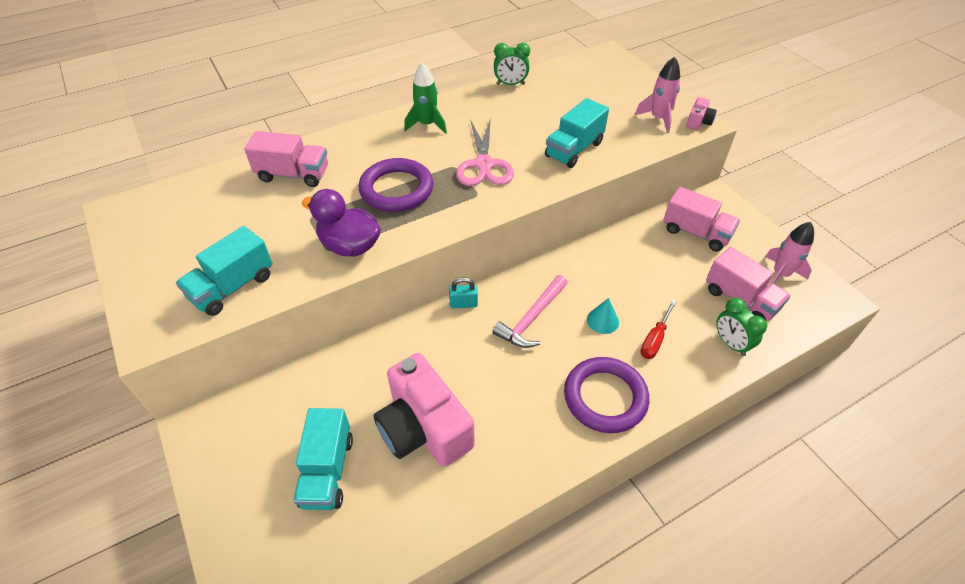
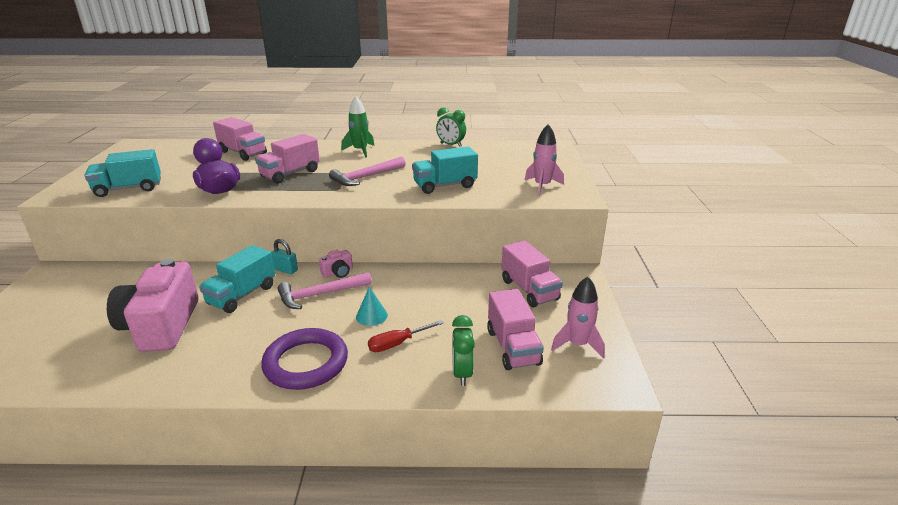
camera: 30 degrees right, 20 degrees down
turquoise truck [293,408,353,510] -> turquoise truck moved to [199,245,275,313]
purple ring [359,158,433,212] -> pink truck [255,134,320,184]
pink scissors [456,121,514,186] -> pink hammer [329,157,406,186]
pink camera [687,97,717,130] -> pink camera moved to [319,250,353,278]

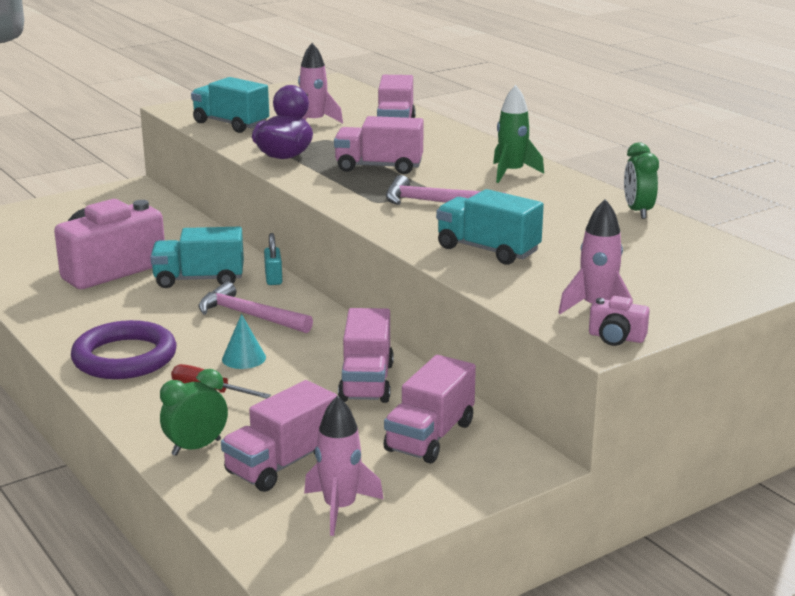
camera: 55 degrees right, 5 degrees down
pink camera [319,250,353,278] -> pink camera moved to [589,296,650,346]
none -> pink rocket [298,43,343,123]
none -> pink truck [338,308,394,403]

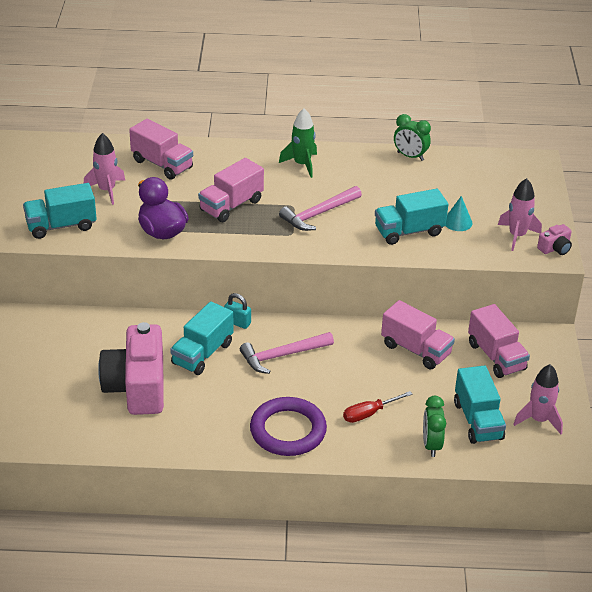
camera: 55 degrees left, 15 degrees up
pink truck [221,380,338,492] -> turquoise truck [454,365,506,444]
turquoise cone [222,314,266,369] -> turquoise cone moved to [446,196,473,231]

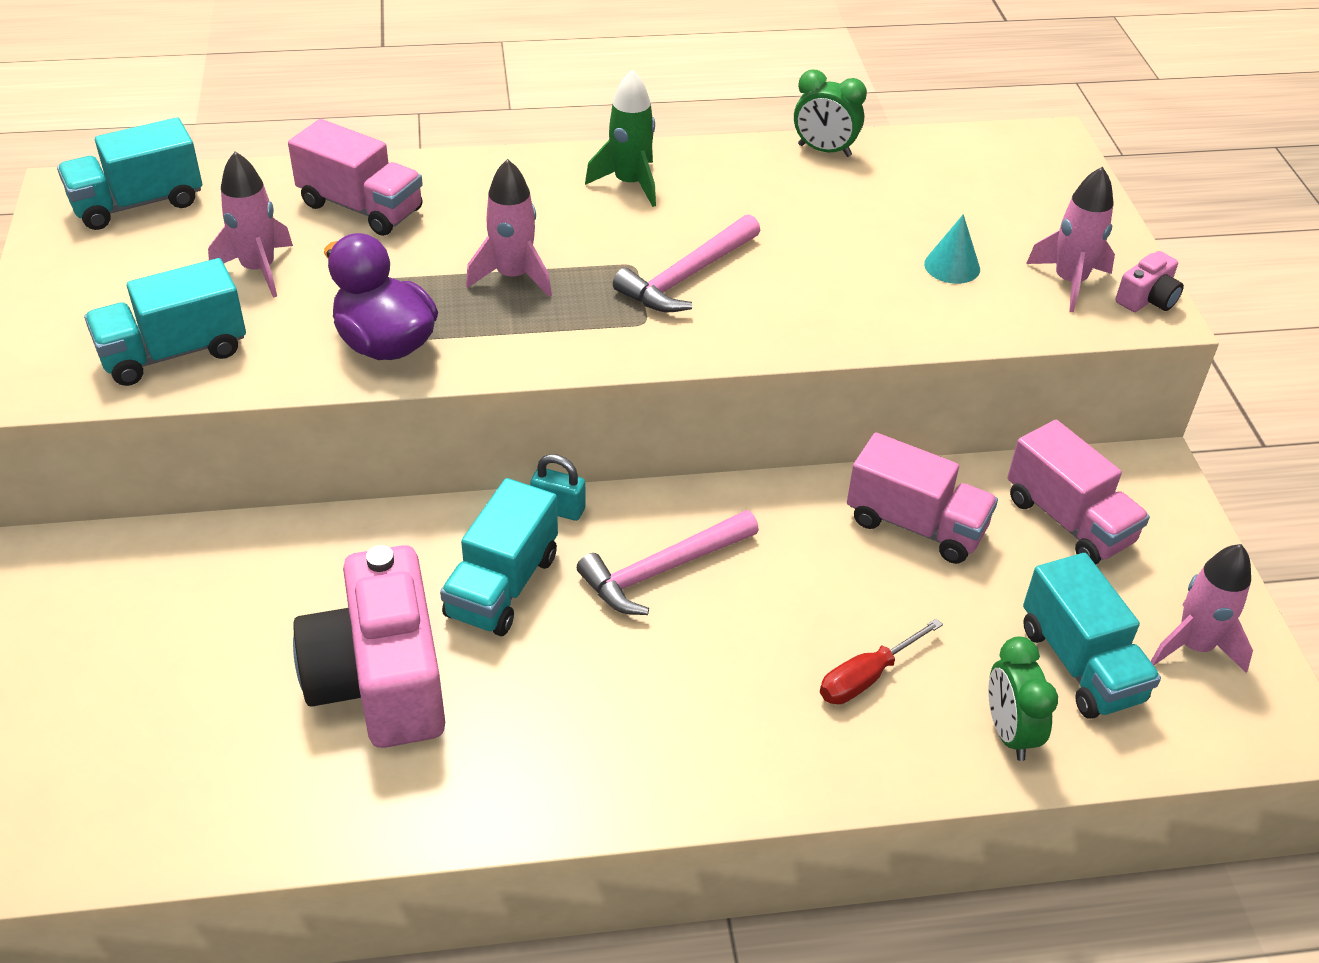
camera: 10 degrees left, 5 degrees up
pink truck [198,158,264,222] -> pink rocket [466,159,552,297]
purple ring [250,397,327,456] -> none
turquoise truck [375,189,448,245] -> turquoise truck moved to [57,117,202,230]

